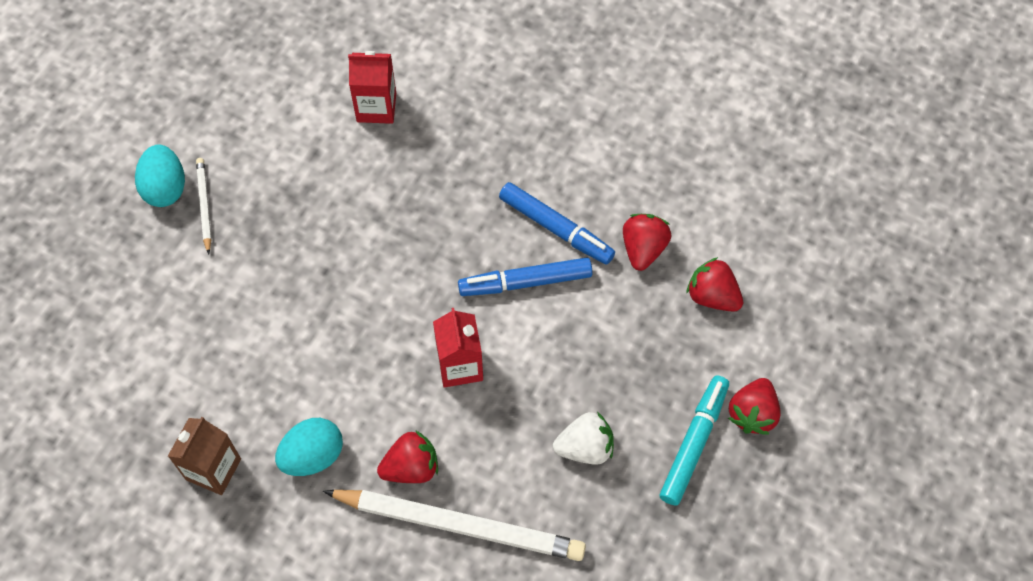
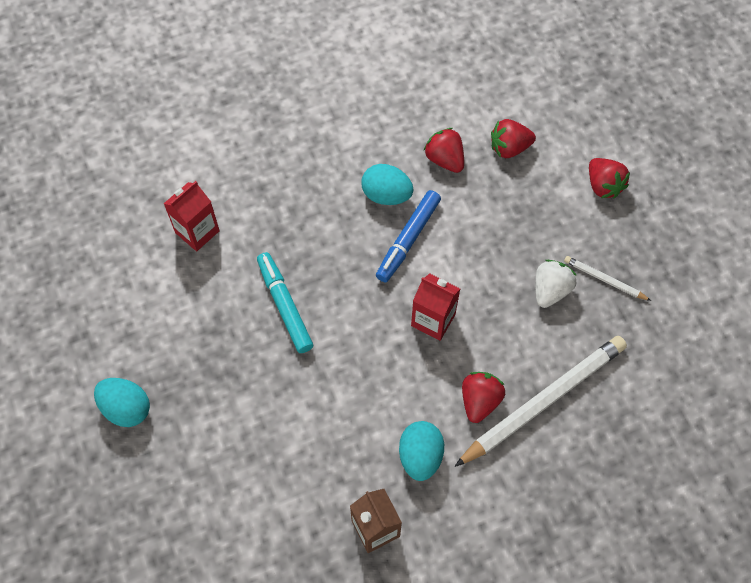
camera: 50 degrees left, 0 degrees up
white pencil [196,158,212,255] -> white pencil moved to [564,256,651,301]
blue marker [499,182,615,265] -> turquoise egg [361,164,414,205]
turquoise marker [660,375,729,505] -> turquoise marker moved to [257,252,313,353]

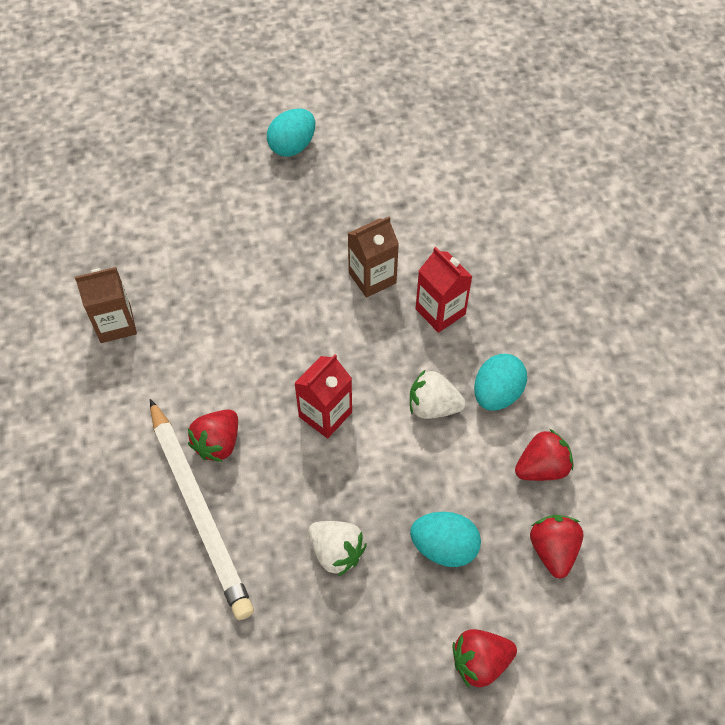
camera: 100 degrees right, 5 degrees down
red carton [163,181,220,251] -> red carton moved to [416,247,473,333]
turquoise marker [257,252,313,353] -> brown carton [347,216,399,298]
blue marker [376,190,441,283] -> white strawberry [410,369,466,419]
turquoise egg [399,421,444,481] -> turquoise egg moved to [410,512,481,567]
red strawberry [462,372,505,423] -> red strawberry turned 90 degrees clockwise [188,409,238,462]
white pencil [564,256,651,301] -> none

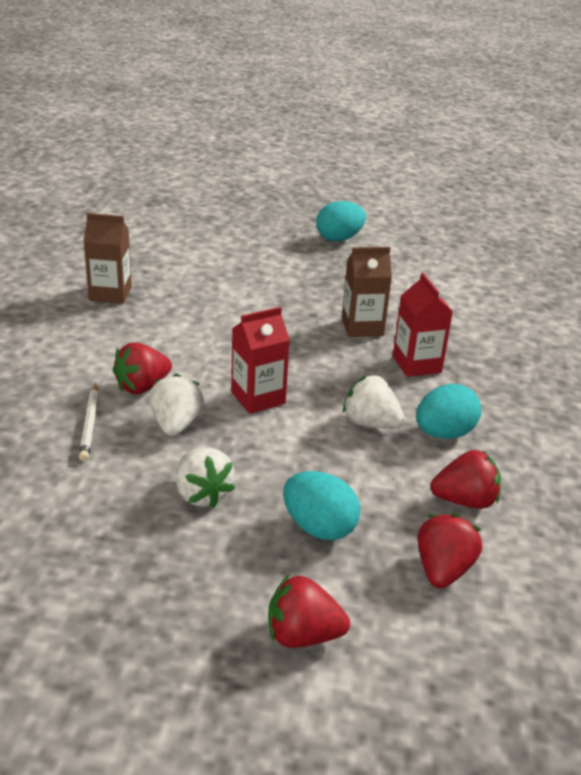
camera: 20 degrees right, 25 degrees down
white pencil [150,399,254,620] -> white pencil [79,383,99,461], size x0.45
none -> white strawberry [149,373,204,436]

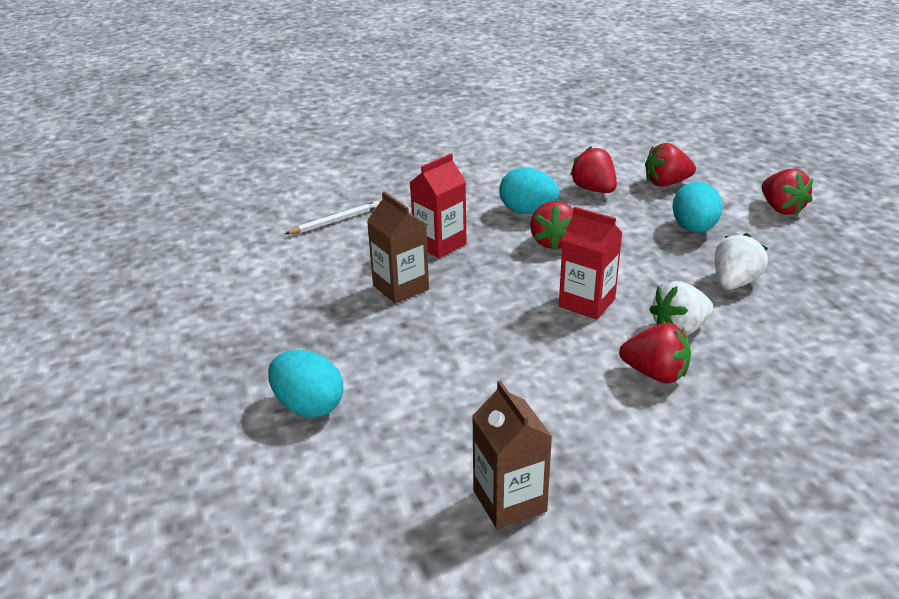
camera: 115 degrees left, 0 degrees up
white pencil [79,383,99,461] -> white pencil moved to [285,201,379,234]
turquoise egg [316,201,366,241] -> turquoise egg moved to [268,350,343,417]
white strawberry [343,375,405,429] -> red strawberry [530,201,573,250]

